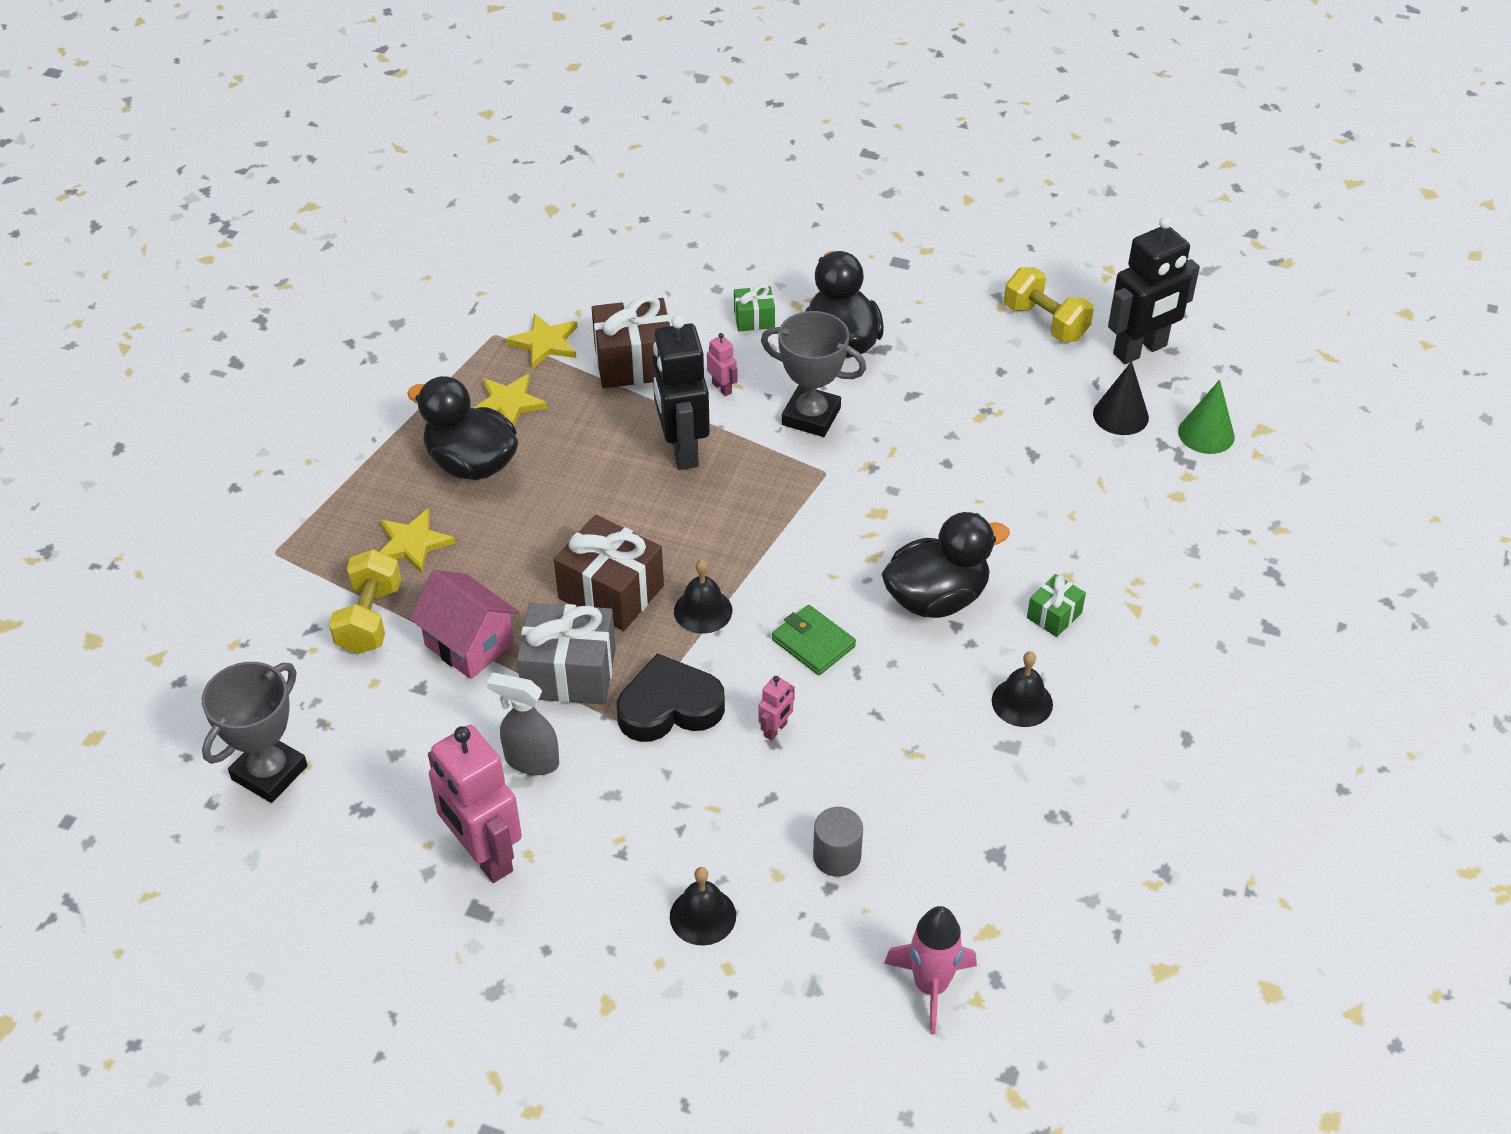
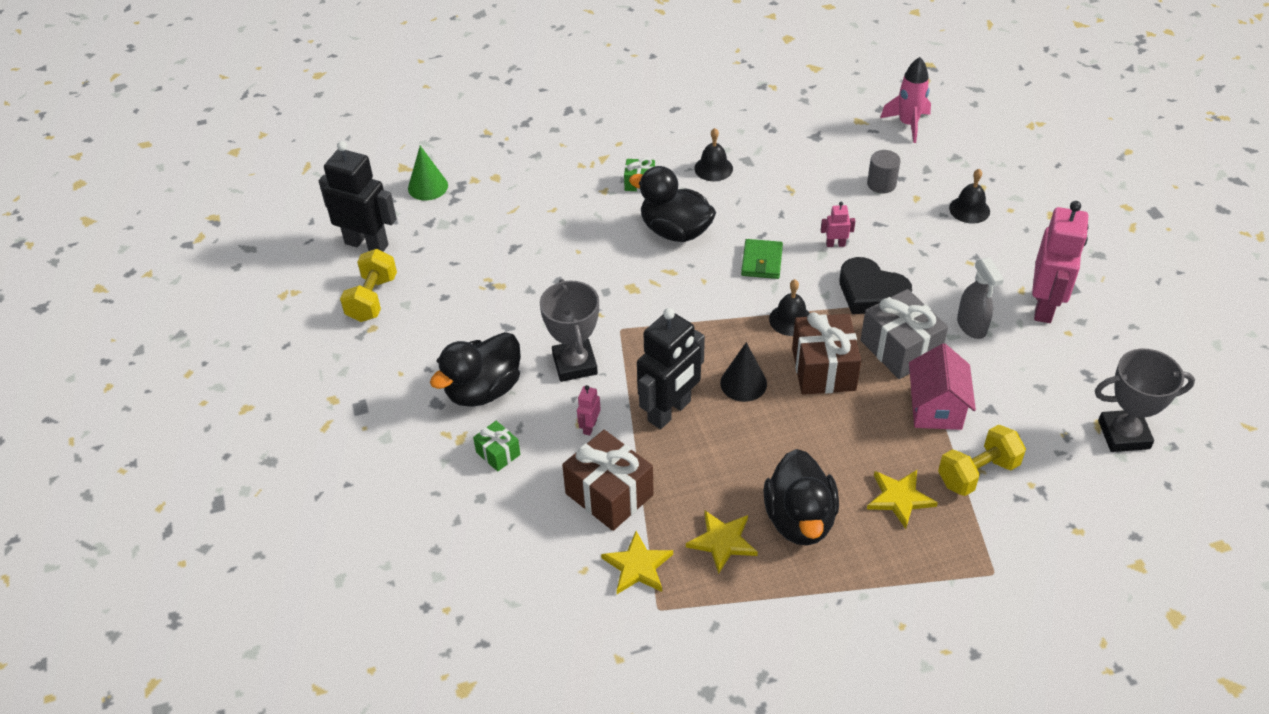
camera: 125 degrees left, 0 degrees up
black cone [1093,361,1149,435] -> black cone moved to [720,342,767,402]

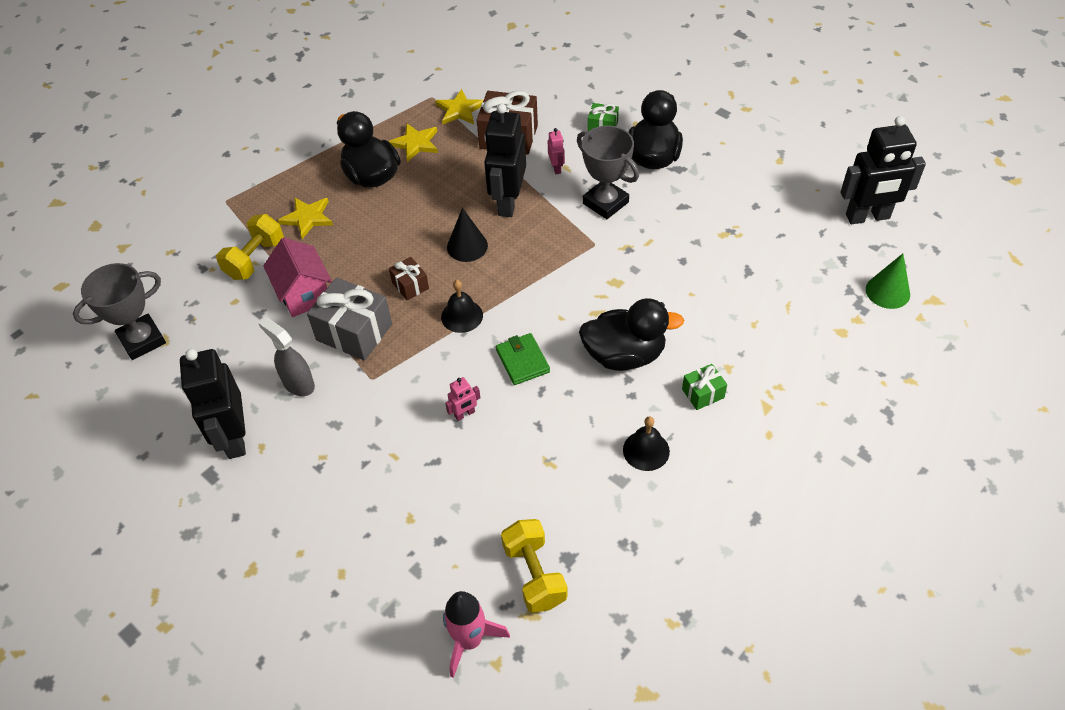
camera: 150 degrees right, 5 degrees up
yellow dumbbell [340,249,397,322] -> yellow dumbbell moved to [501,519,568,613]
brown gift [792,312,861,395] -> brown gift [389,257,429,301], size x0.52
black heart [840,257,912,314] -> none
grey cylinder [867,150,901,194] -> none
black bell [949,169,990,224] -> none
pink robot [1032,201,1089,323] -> black robot [180,349,246,459]

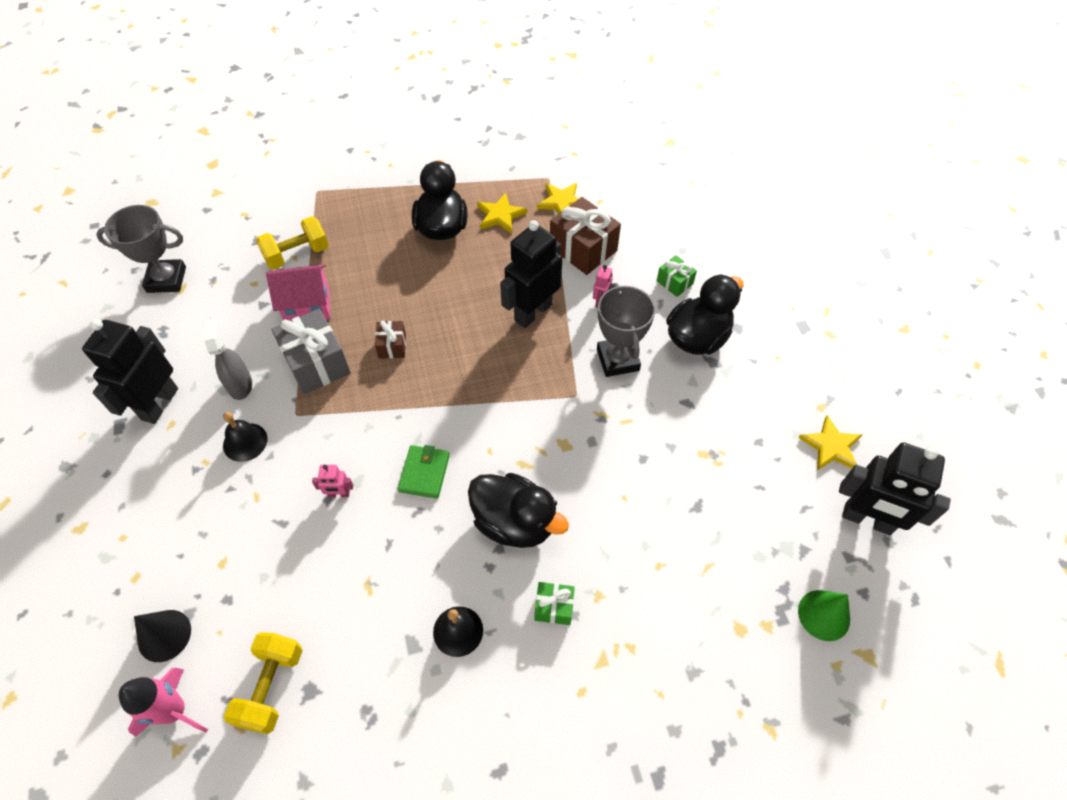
camera: 30 degrees right, 5 degrees up
pink house [263,238,332,317] -> pink house turned 75 degrees clockwise [266,264,330,321]
yellow star [278,197,333,239] -> yellow star moved to [798,416,862,471]
black bell [441,280,483,333] -> black bell moved to [223,412,267,462]
black cone [447,208,488,262] -> black cone moved to [134,610,191,662]

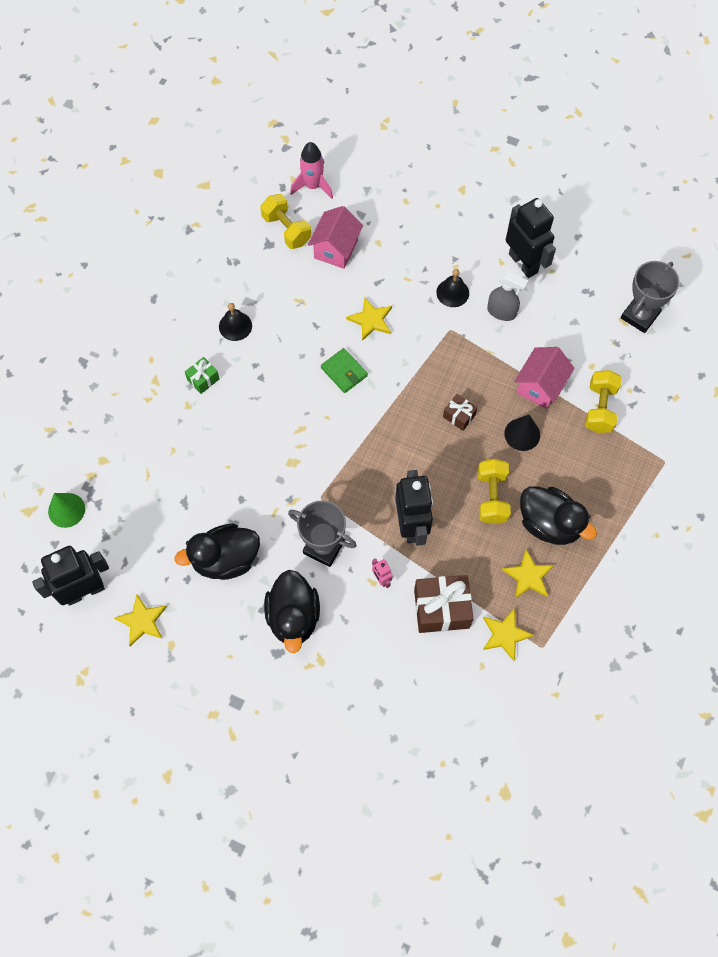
camera: 130 degrees right, 10 degrees up
black cone [134,610,191,662] -> black cone moved to [505,415,540,451]
grey gift [271,309,350,394] -> none
pink robot [312,465,353,497] -> yellow star [346,297,392,341]
black duck [468,473,569,548] -> black duck moved to [175,524,260,580]
green gift [657,255,697,297] -> none
none -> pink house [308,206,363,269]
none -> yellow dumbbell [478,459,511,524]

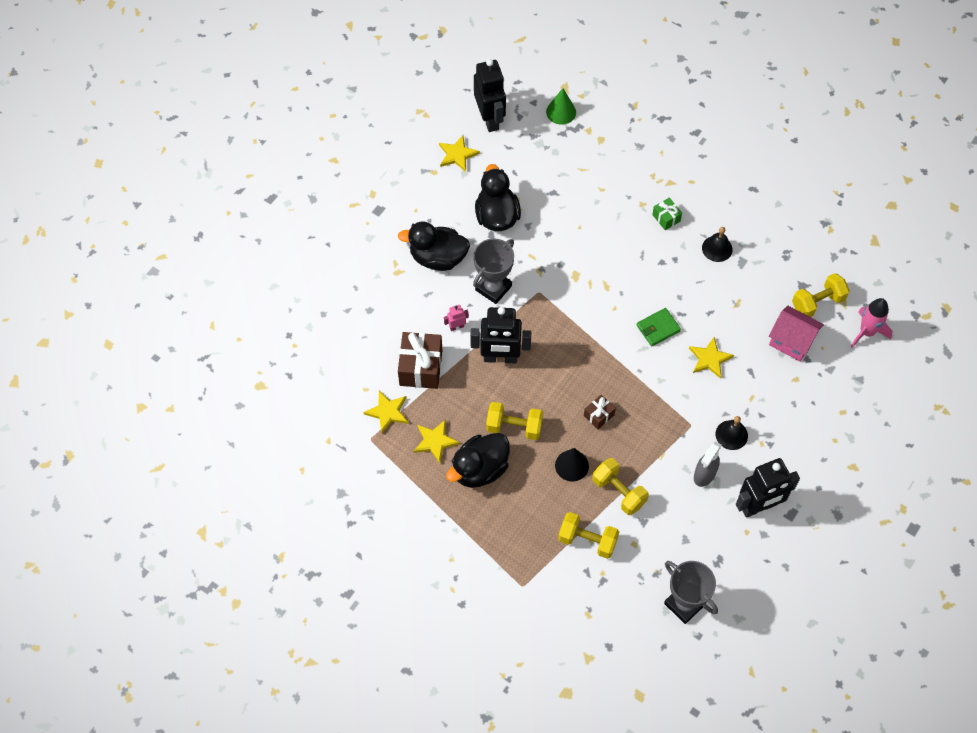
camera: 100 degrees right, 5 degrees down
pink house [514,347,575,409] -> yellow dumbbell [592,458,649,515]

